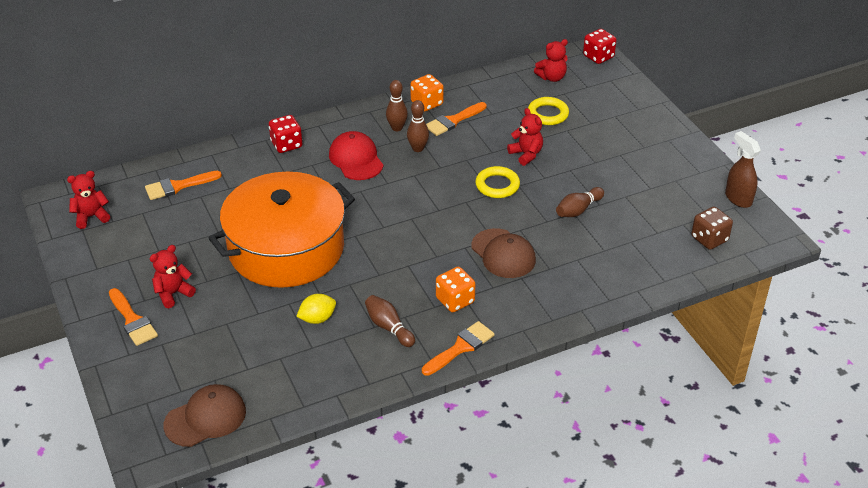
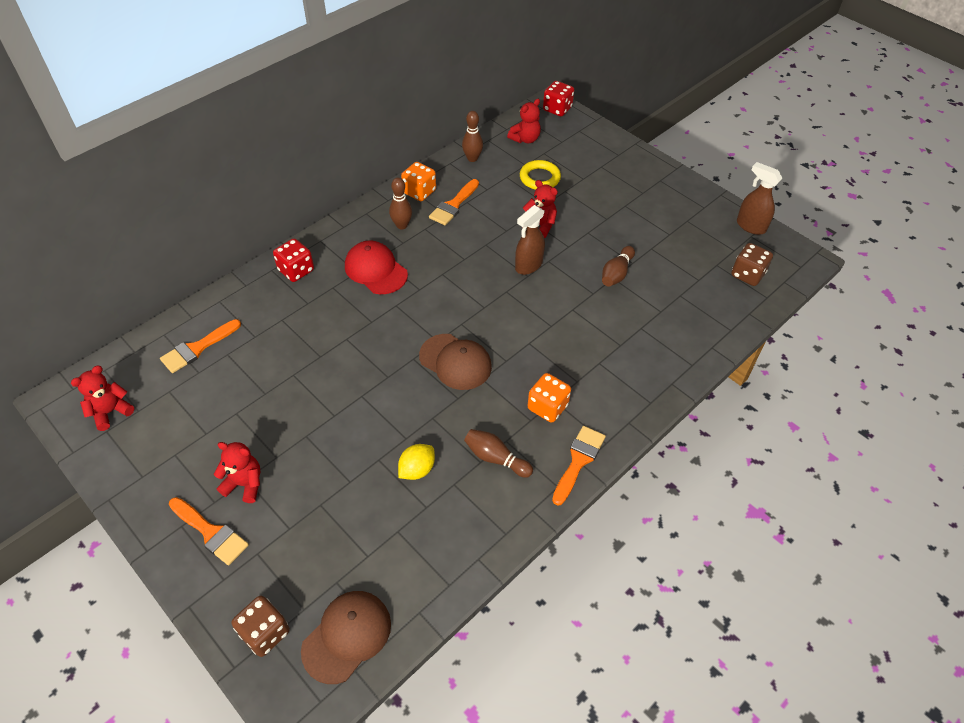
camera: 20 degrees left, 10 degrees up
red teddy bear [149,245,196,308] -> red teddy bear turned 75 degrees clockwise [214,442,260,503]
orange pot [209,172,355,288] -> none
brown bowling pin [407,100,429,152] -> brown bowling pin moved to [462,111,483,162]
brown cap [471,228,536,278] -> brown cap moved to [419,334,492,390]
yellow ring [475,166,520,198] -> brown spray bottle [515,205,545,275]
none -> brown dice [232,595,290,657]

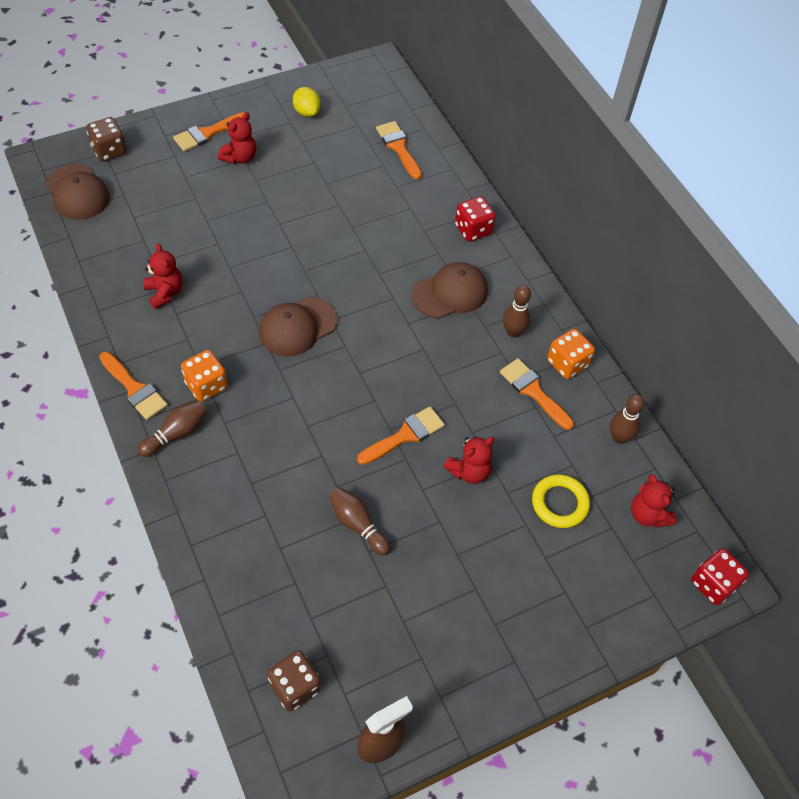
camera: 105 degrees right, 5 degrees up
red teddy bear [71,366,135,431] -> red teddy bear moved to [143,243,183,310]
red cap [345,240,408,294] -> brown cap [412,262,488,319]
yellow lemon [398,444,435,480] -> yellow lemon moved to [293,87,321,117]
brown bowling pin [464,429,533,478] -> brown bowling pin moved to [137,400,207,457]
brown spray bottle [515,205,545,275] -> orange brush [357,406,445,465]

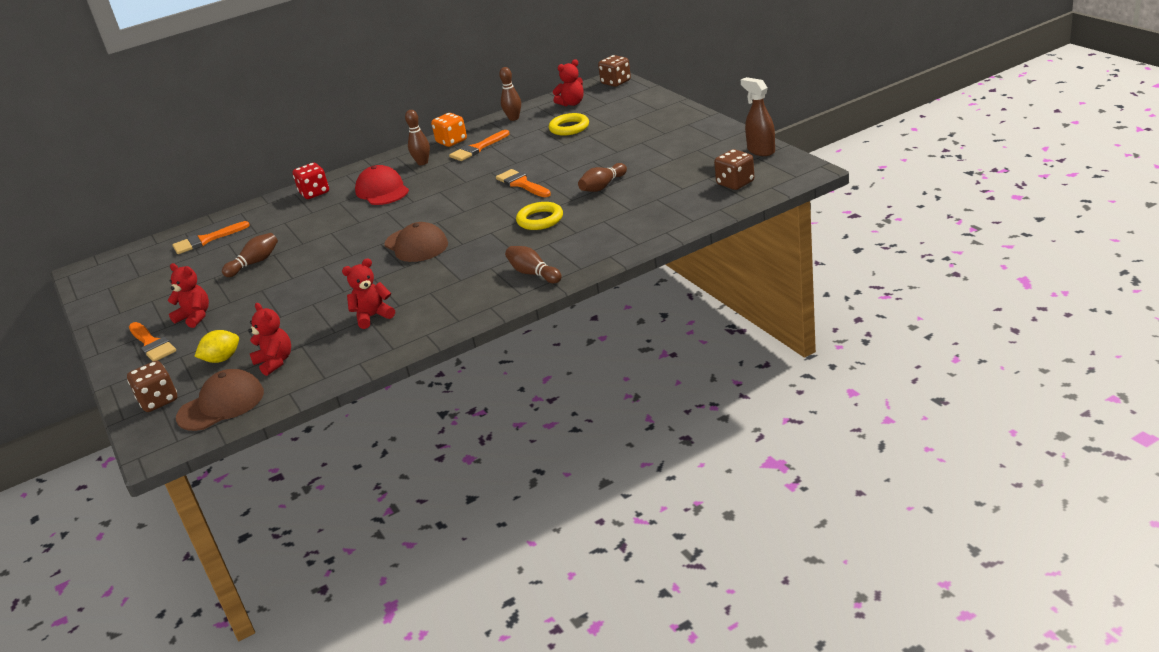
camera: 85 degrees left, 25 degrees down
orange brush [99,352,168,420] -> none
orange dice [181,350,228,402] -> none
yellow lemon [293,87,321,117] -> yellow lemon moved to [194,330,239,363]
brown cap [412,262,488,319] -> red cap [355,165,409,205]
red teddy bear [443,436,494,484] -> red teddy bear moved to [248,303,291,376]
red dice [691,548,749,605] -> brown dice [598,55,631,87]
none -> brown bowling pin [222,233,278,277]
none -> yellow ring [516,202,563,230]

